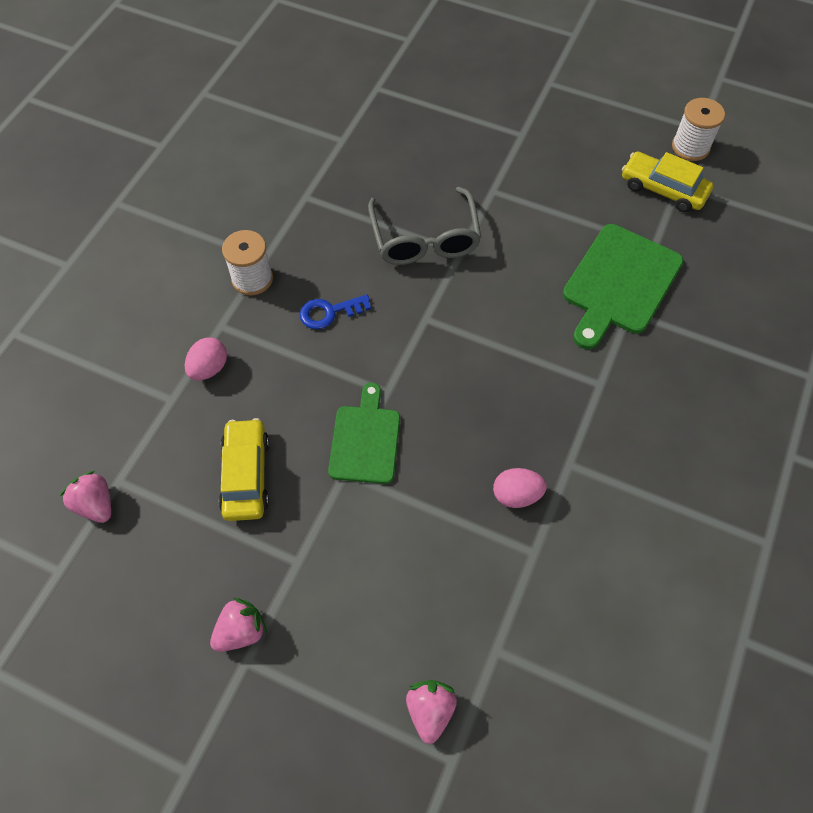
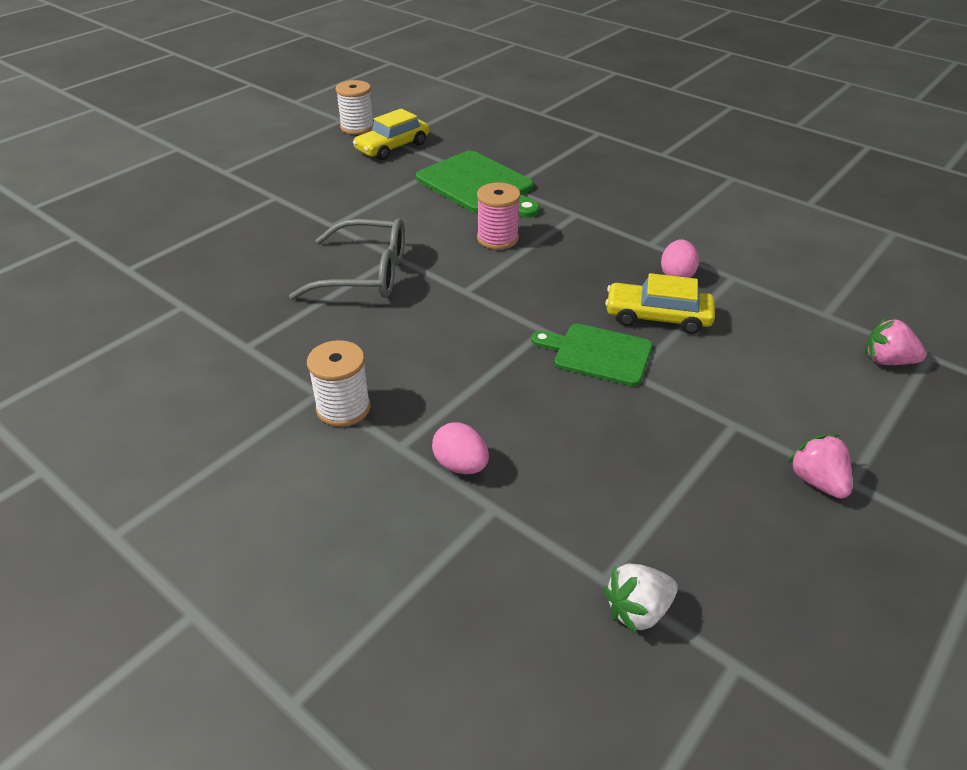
camera: 75 degrees left, 20 degrees down
pink strawberry [60,471,111,523] -> white strawberry [603,564,678,634]
yellow car [219,418,270,521] -> yellow car moved to [605,273,715,334]
blue key [299,294,371,329] -> none
none -> pink spool [477,183,520,250]

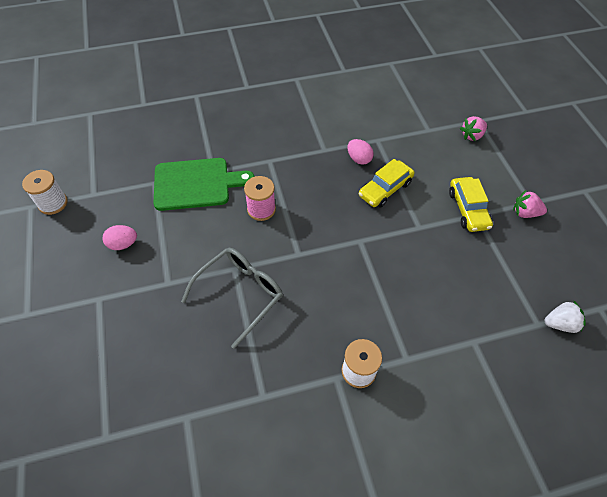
camera: 55 degrees left, 15 degrees up
yellow car [353,108,429,160] -> yellow car moved to [449,177,493,232]
pink egg [432,422,489,474] -> pink egg moved to [102,225,137,250]
green cutting board [531,323,652,386] -> none
white strawberry [603,564,678,634] -> white strawberry turned 105 degrees counterclockwise [544,300,586,333]

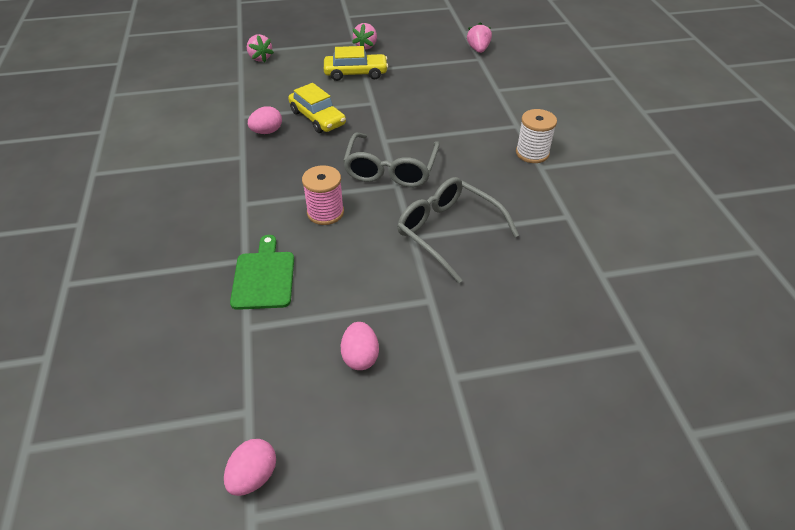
camera: 85 degrees left, 10 degrees down
white spool [22,170,68,215] -> pink egg [224,439,276,496]
green cutting board [154,158,254,211] -> green cutting board [230,235,294,310], size x0.66
white strawberry [544,300,586,333] -> pink strawberry [467,22,492,53]
none -> grey glasses [343,133,440,187]

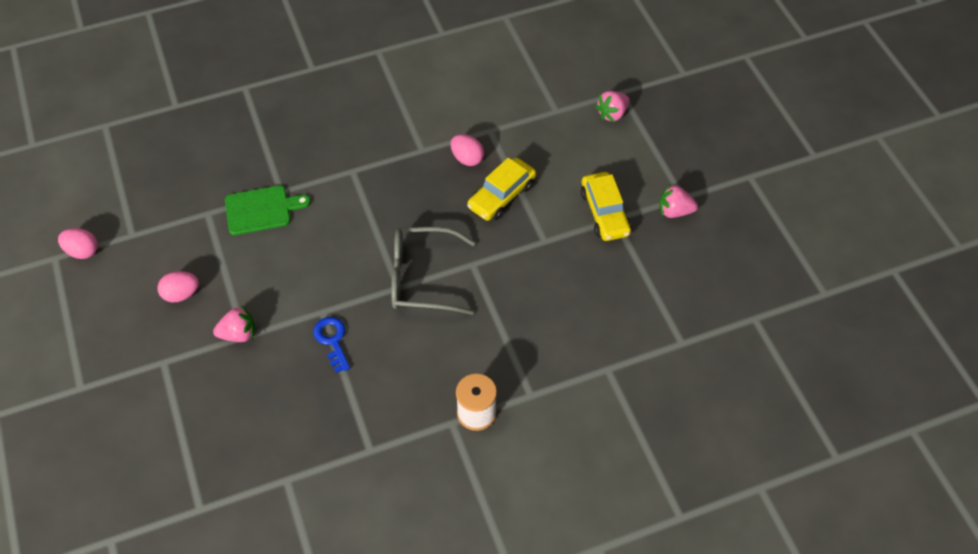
camera: 80 degrees right, 10 degrees up
pink spool [302,165,344,225] -> none
grey glasses [397,177,519,283] -> blue key [313,317,350,373]
pink strawberry [467,22,492,53] -> pink strawberry moved to [213,305,255,342]

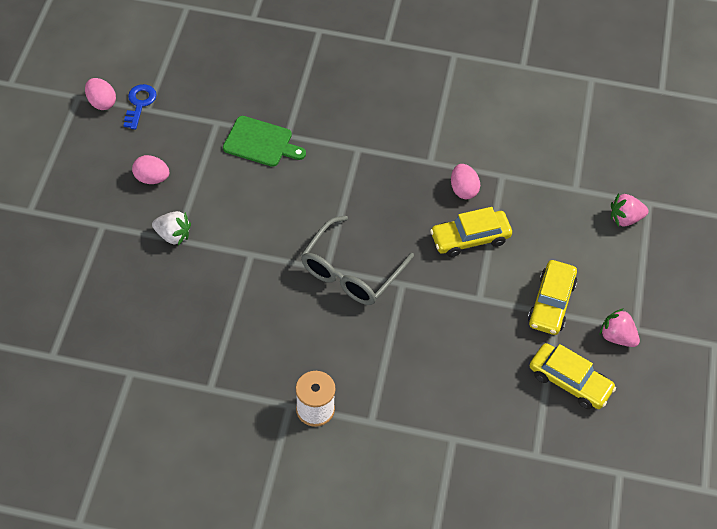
camera: 30 degrees right, 0 degrees up
pink strawberry [213,305,255,342] -> white strawberry [152,211,191,246]
blue key [313,317,350,373] -> blue key moved to [123,84,157,129]
grey glasses [391,227,476,315] -> grey glasses turned 90 degrees counterclockwise [301,216,414,305]
none -> yellow car [530,343,616,409]

